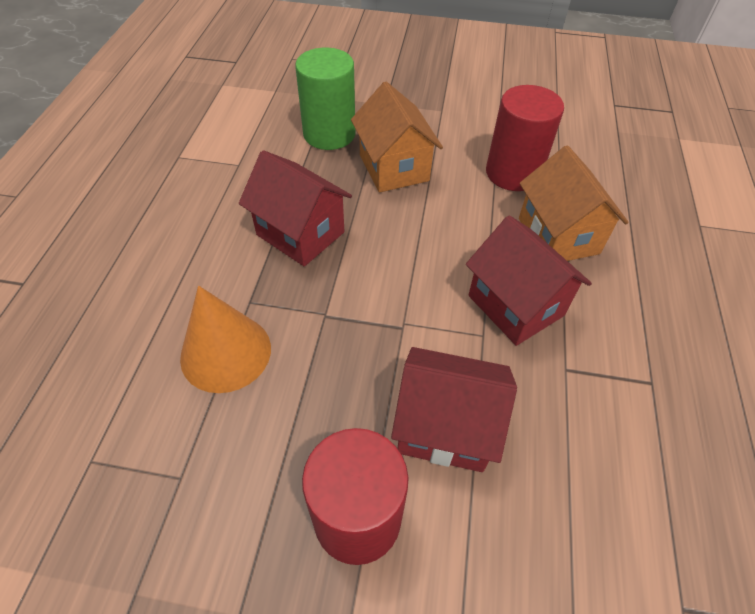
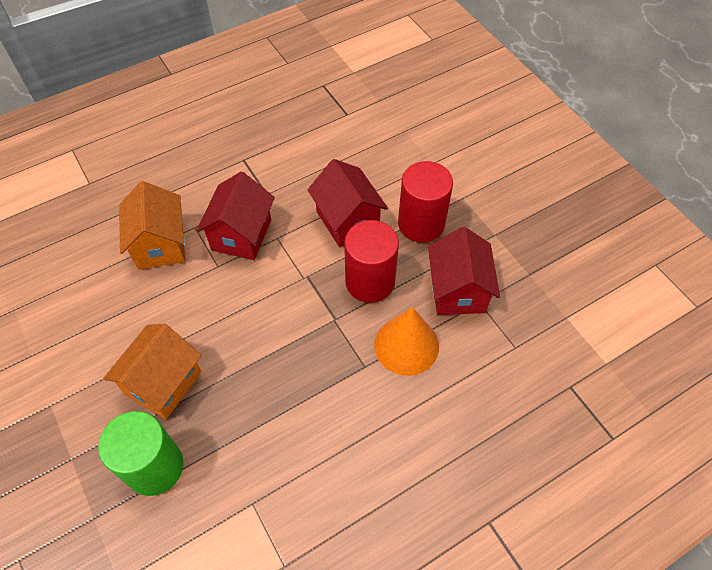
camera: 130 degrees left, 5 degrees up
red house [239,150,352,266] -> red house moved to [428,227,500,315]
red cylinder [486,85,564,191] -> red cylinder moved to [344,220,399,303]
orange house [519,145,628,261] -> orange house turned 45 degrees counterclockwise [119,181,185,269]

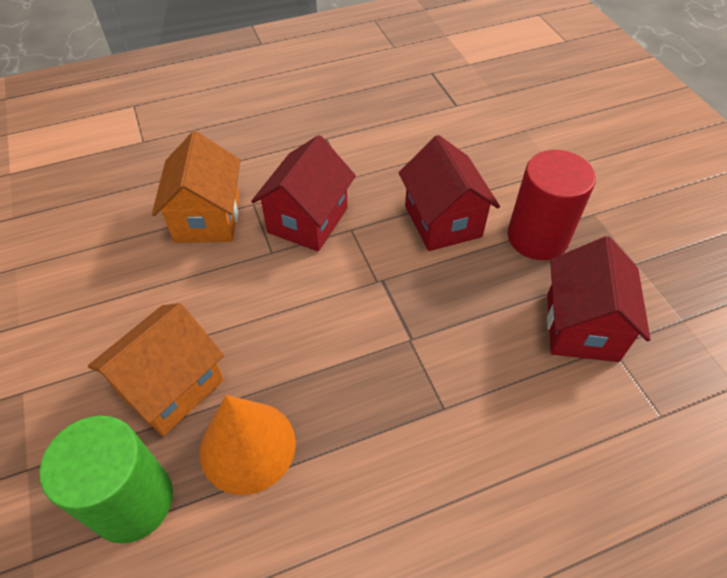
camera: 10 degrees right, 5 degrees down
red cylinder [344,220,399,303] -> none
orange cone [374,307,439,376] -> orange cone moved to [199,395,296,495]

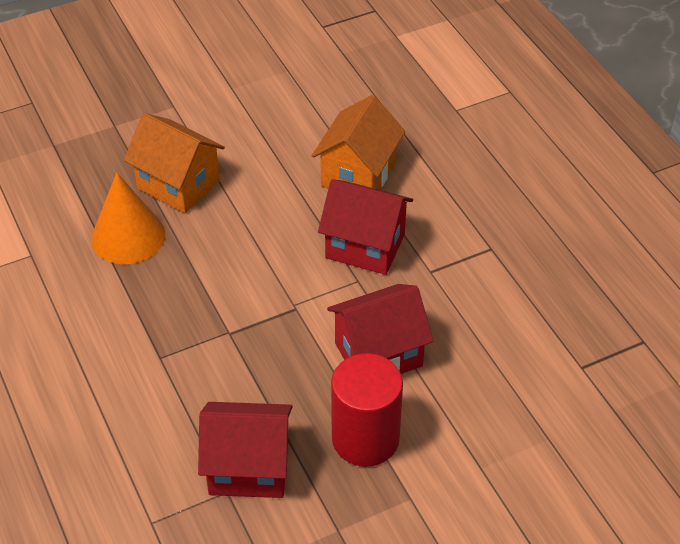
camera: 85 degrees right, 5 degrees down
green cylinder [39,416,173,543] -> none
orange house [152,131,241,243] -> orange house turned 60 degrees counterclockwise [312,95,405,190]

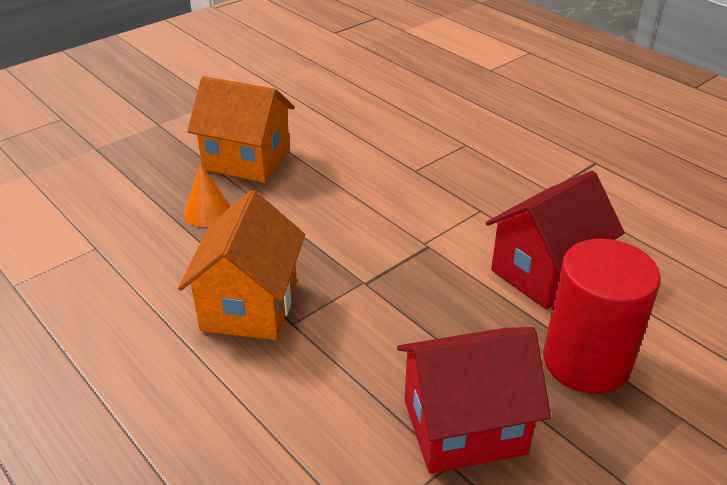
camera: 15 degrees left, 10 degrees down
orange cone [91,173,165,264] -> orange cone [184,163,231,227], size x0.56
orange house [312,95,405,190] -> orange house moved to [178,190,305,340]
red house [318,179,413,275] -> none

